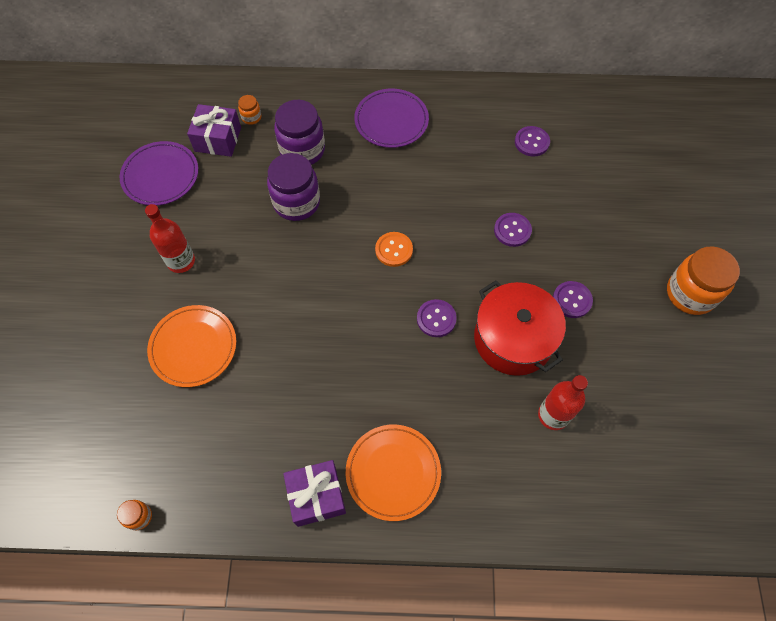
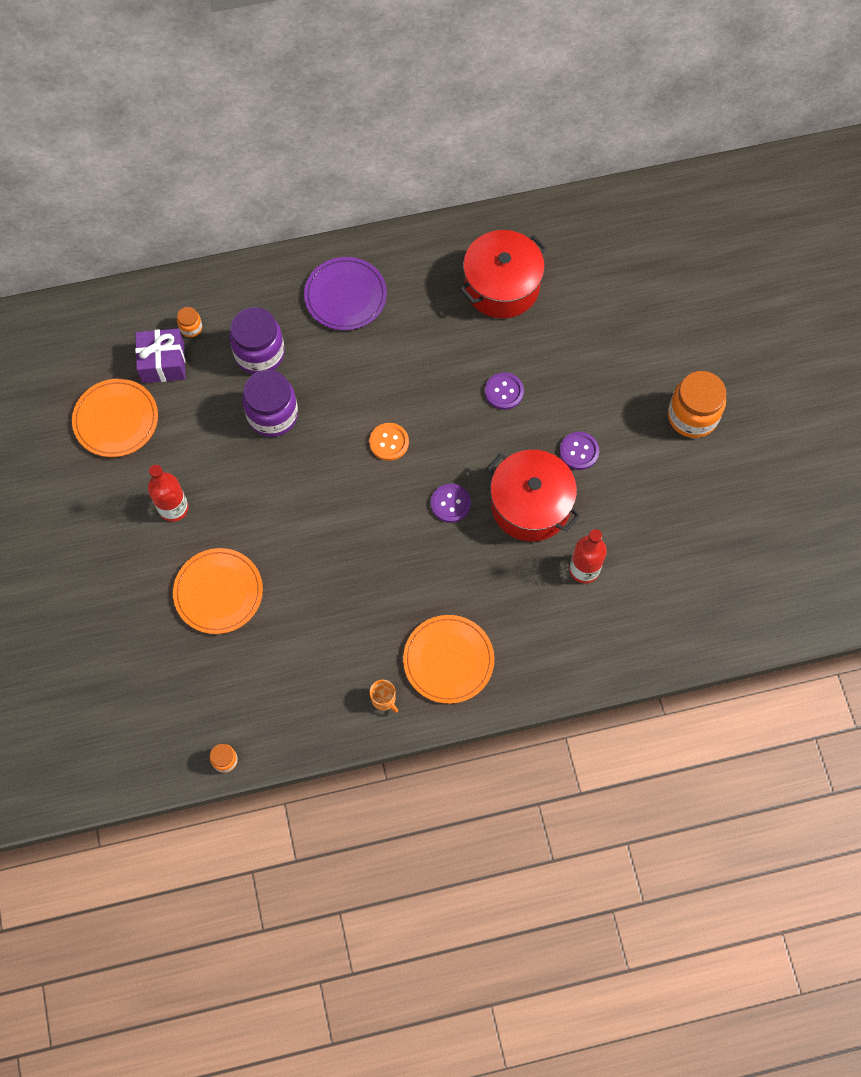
camera: 15 degrees left, 5 degrees up
purple plate [120,141,198,206] -> orange plate [72,379,158,457]
purple gift [283,460,346,527] -> orange mug [370,680,398,713]
purple button [515,126,550,156] -> red pot [460,230,547,318]

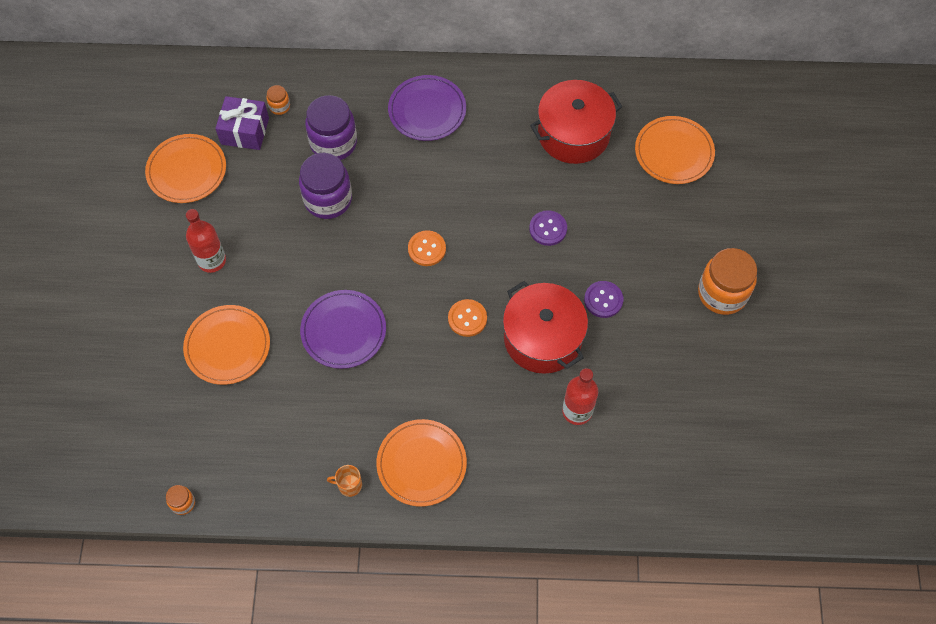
camera: 15 degrees right, 5 degrees down
orange mug [370,680,398,713] -> orange mug turned 120 degrees clockwise [327,465,362,497]
purple button [431,484,471,523] -> orange button [448,299,487,337]
none -> purple plate [300,290,386,369]
none -> orange plate [635,116,715,184]

